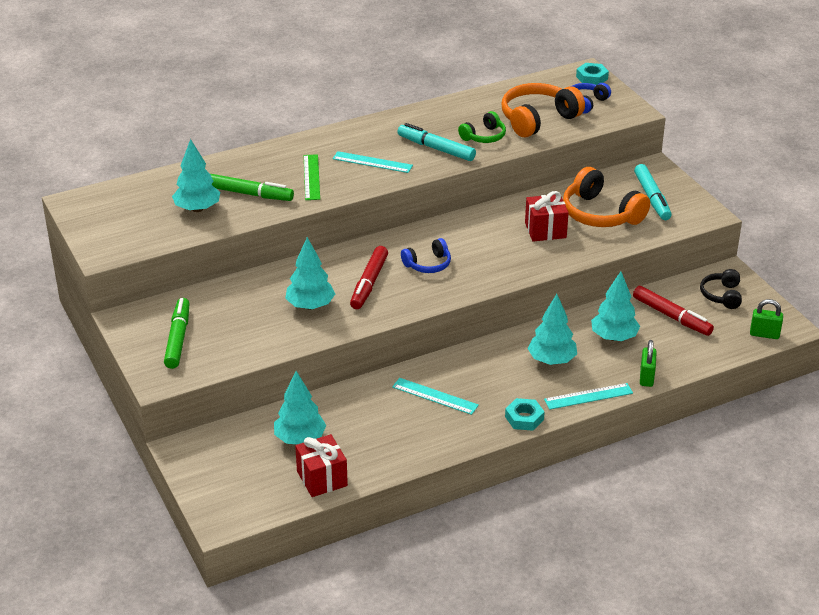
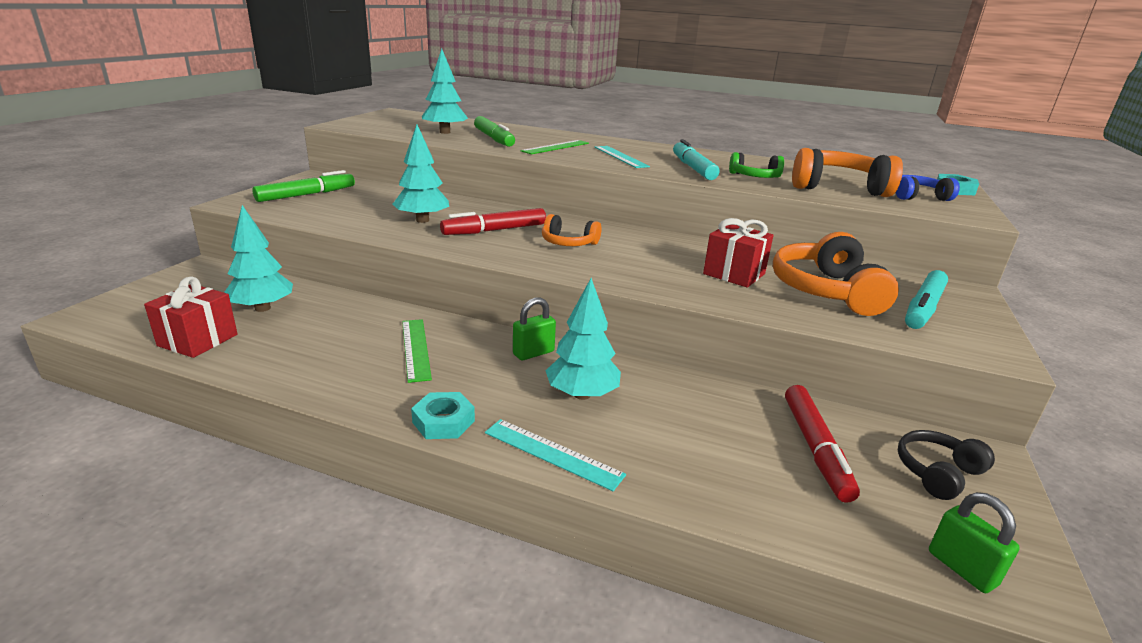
camera: 45 degrees right, 10 degrees down
turquoise ruler [392,378,479,415] -> green ruler [402,319,432,383]
blue headphones [401,238,451,273] -> orange headphones [542,214,601,246]
turquoise tree [591,271,640,341] -> none
green padlock [640,340,657,387] -> green padlock moved to [513,297,556,361]

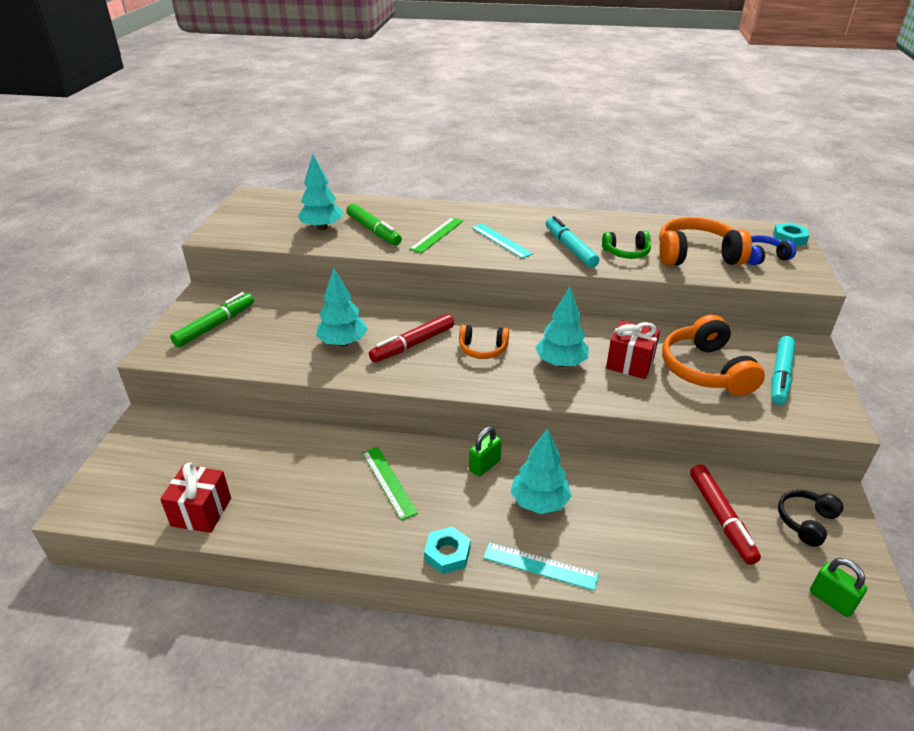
camera: 10 degrees left, 10 degrees up
turquoise tree [224,205,293,312] -> turquoise tree moved to [535,287,589,367]

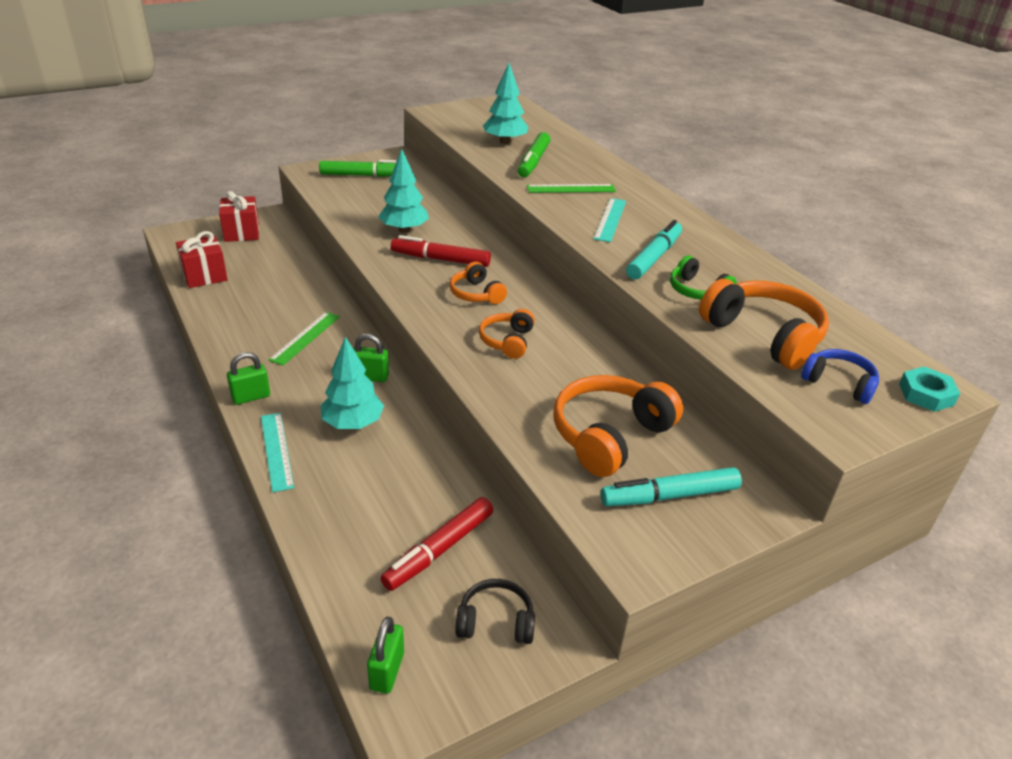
camera: 50 degrees right, 0 degrees up
turquoise nut [424,527,471,574] -> green padlock [227,352,270,405]
turquoise tree [535,287,589,367] -> orange headphones [479,309,535,359]
red gift [606,320,660,379] -> red gift moved to [219,191,259,242]

